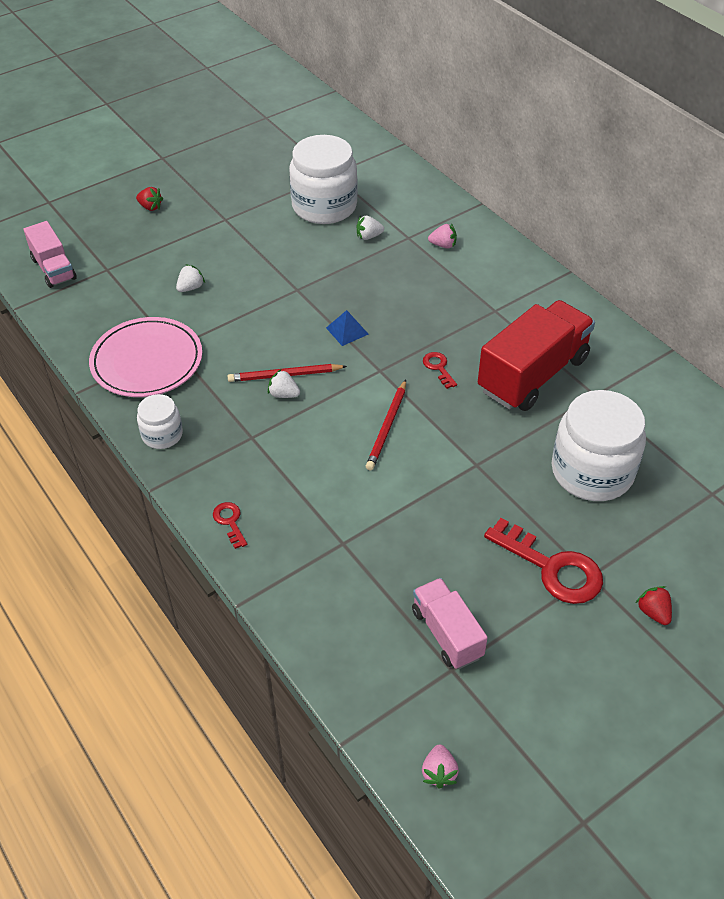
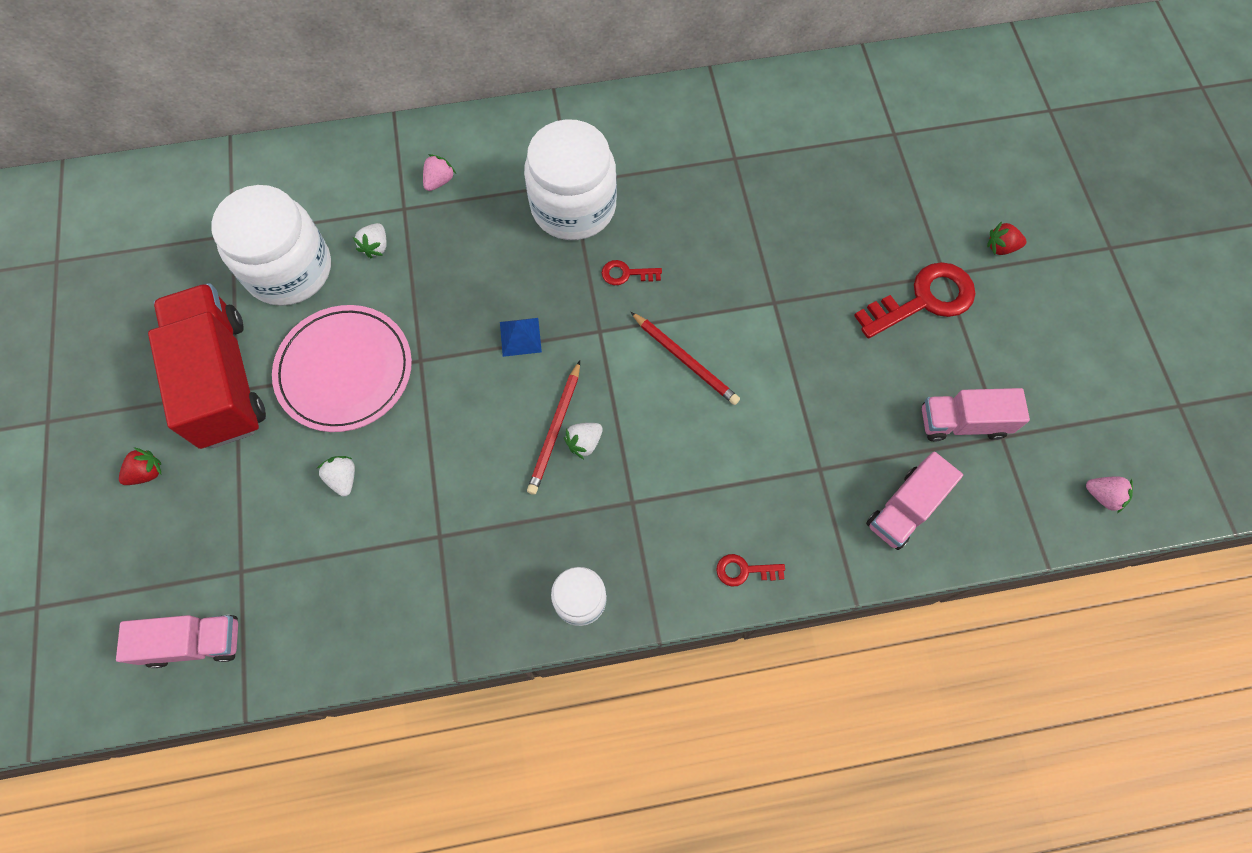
camera: 65 degrees left, 20 degrees up
pink plate [89,317,202,397] -> pink plate moved to [272,305,412,432]
red truck [478,300,595,411] -> red truck moved to [148,283,266,449]
white jar [552,390,646,501] -> white jar moved to [524,119,617,240]
none -> pink truck [866,452,963,550]

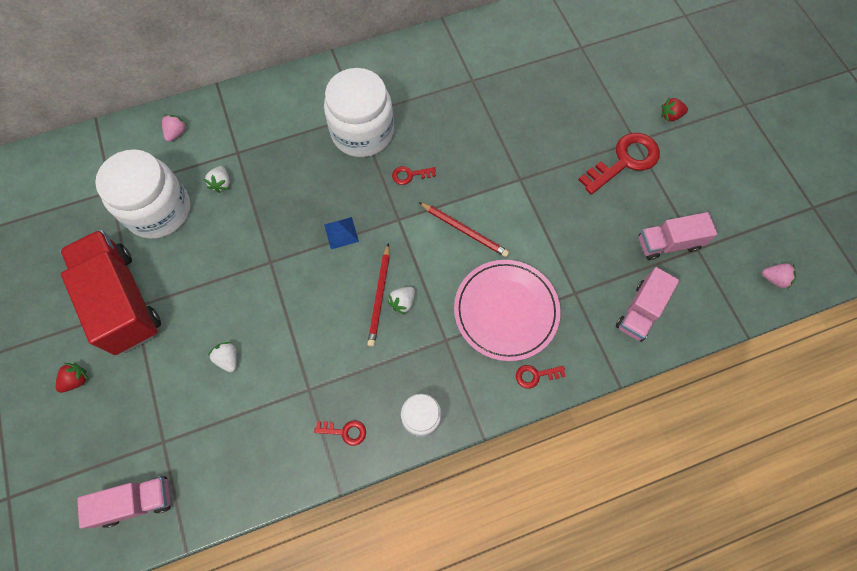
camera: 10 degrees left, 0 degrees up
pink plate [272,305,412,432] -> pink plate moved to [454,260,561,361]
pink strawberry [423,154,456,191] -> pink strawberry moved to [162,114,188,142]
none -> red key [314,420,366,446]

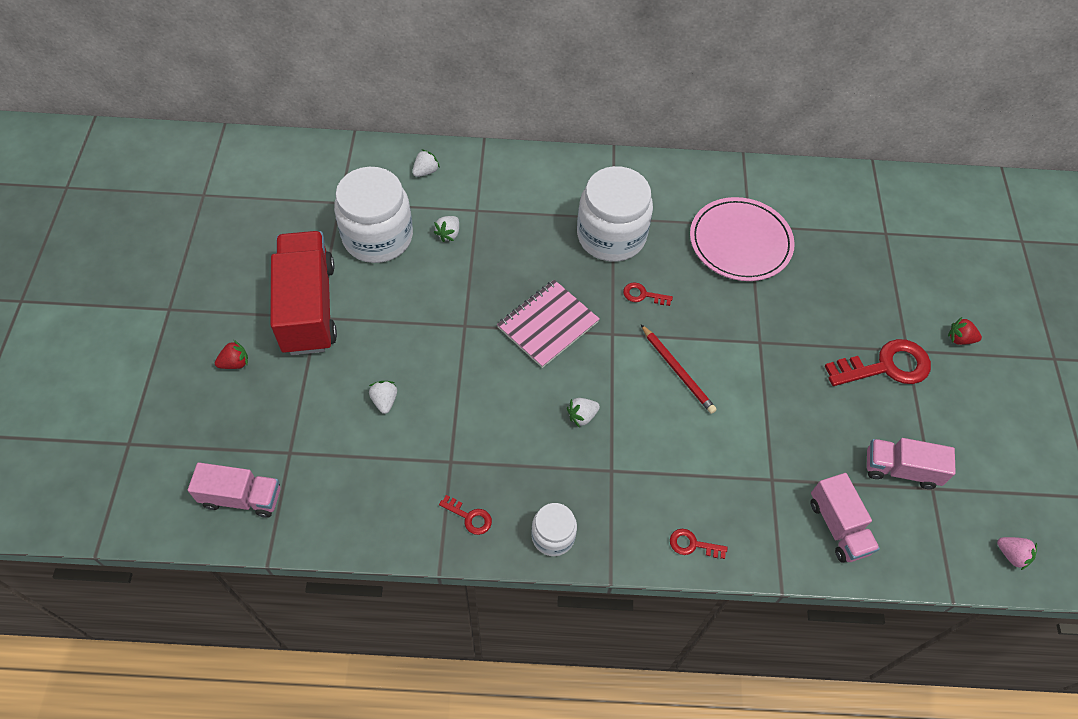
camera: 20 degrees right, 10 degrees down
pink strawberry [162,114,188,142] -> white strawberry [412,149,440,177]
blue pyramid [324,217,359,249] -> pink notebook [497,280,600,368]
red pencil [367,243,390,347] -> none
pink plate [454,260,561,361] -> pink plate moved to [690,197,795,281]
pink truck [616,267,679,342] -> pink truck turned 75 degrees counterclockwise [810,473,880,563]

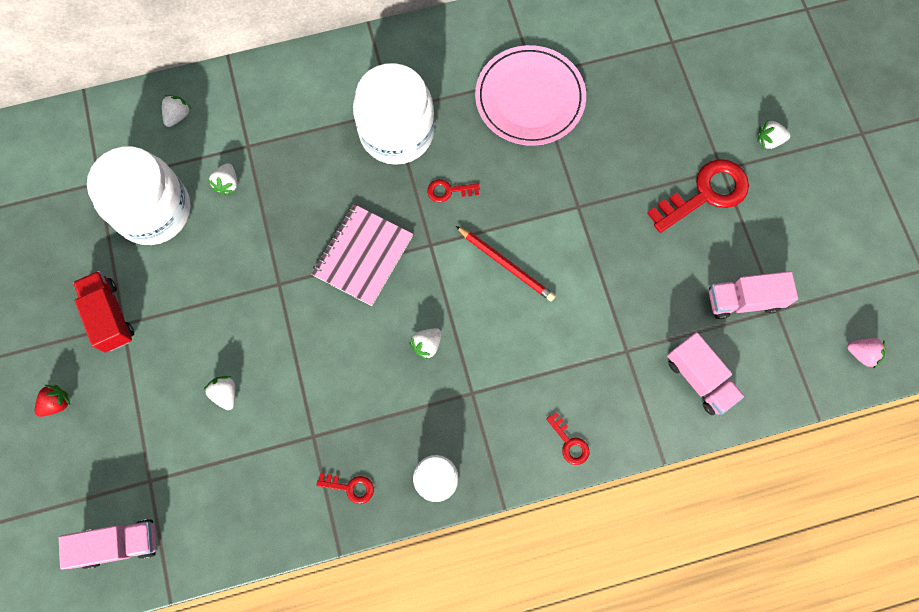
camera: 15 degrees left, 15 degrees up
red truck [270,231,337,355] -> red truck [73,271,134,352], size x0.57
red key [670,529,728,559] -> red key turned 120 degrees counterclockwise [546,412,589,465]
red strawberry [948,317,982,345] -> white strawberry [757,121,791,149]

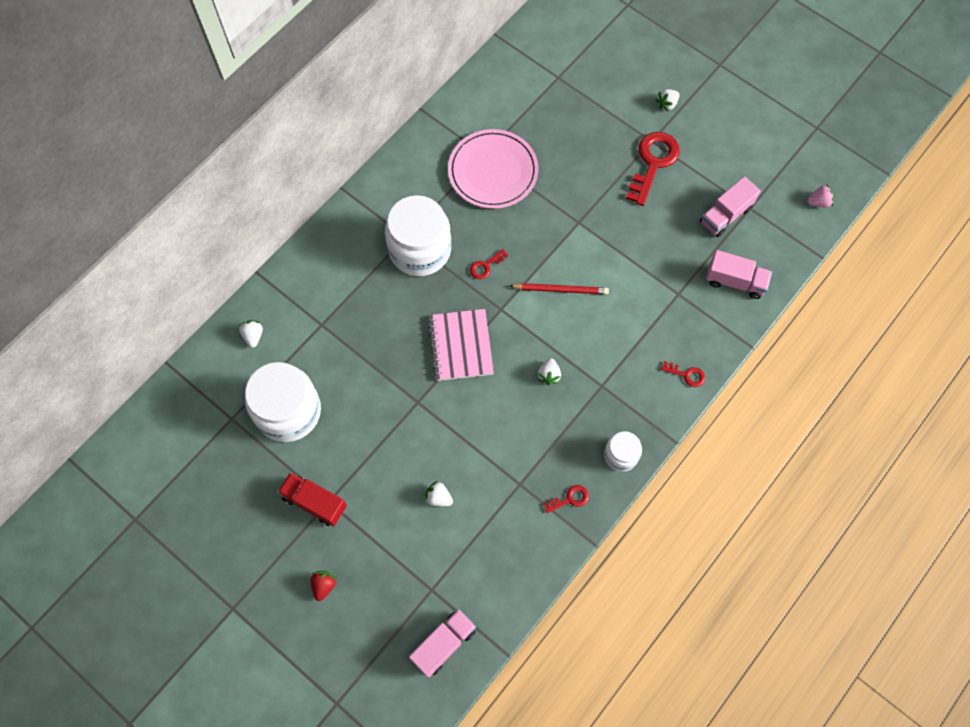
camera: 35 degrees left, 5 degrees down
white strawberry [207,163,237,195] -> none

